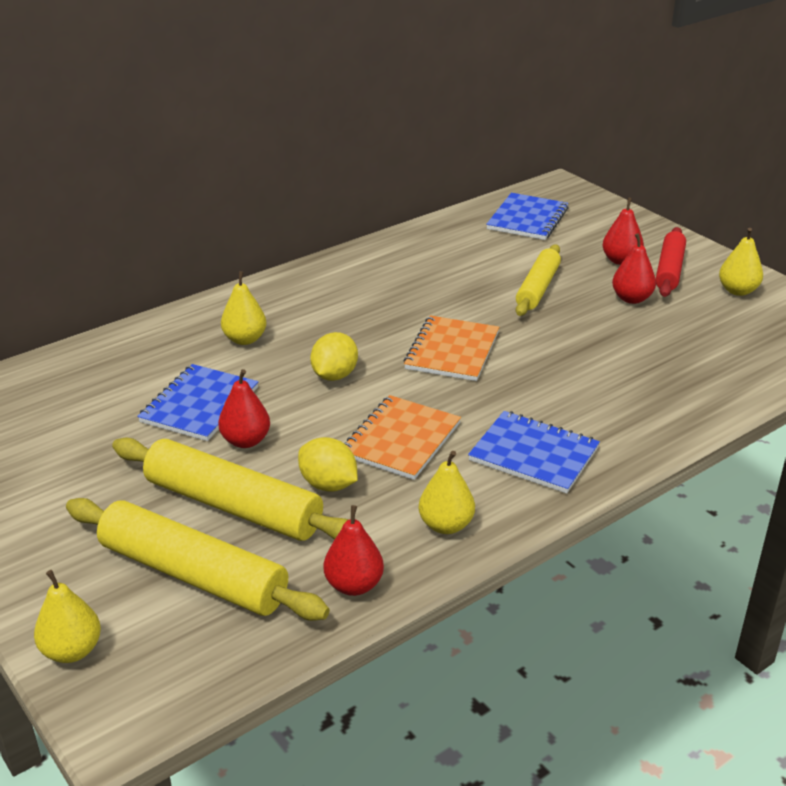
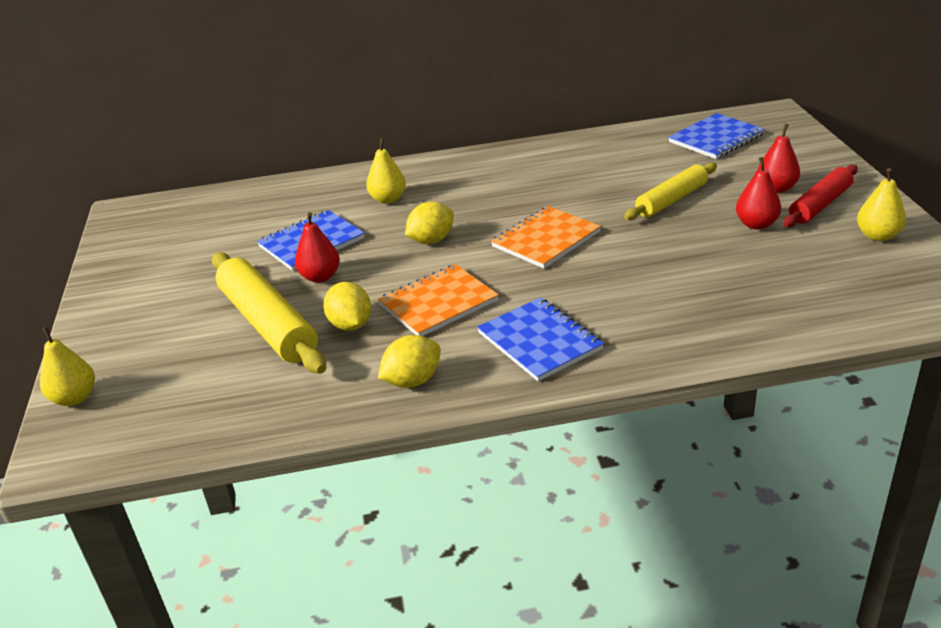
camera: 30 degrees right, 0 degrees up
yellow rolling pin [66,498,330,621] -> none
red pear [324,505,384,596] -> none
yellow pear [418,451,475,534] -> yellow lemon [378,335,441,388]

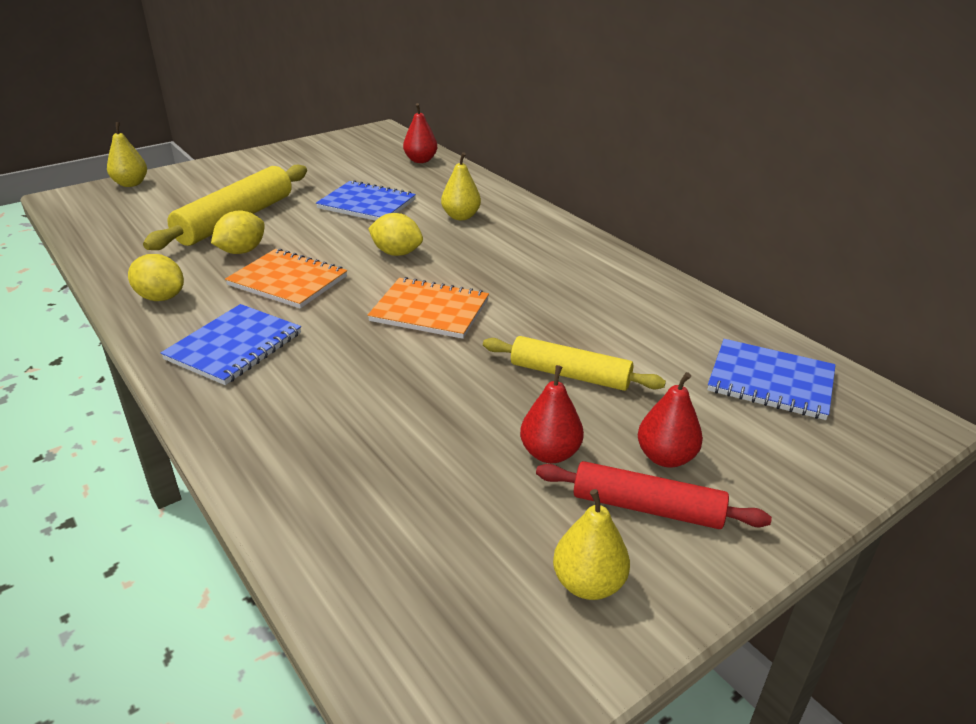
camera: 60 degrees right, 0 degrees up
red pear [295,212,340,283] -> red pear moved to [403,103,437,163]

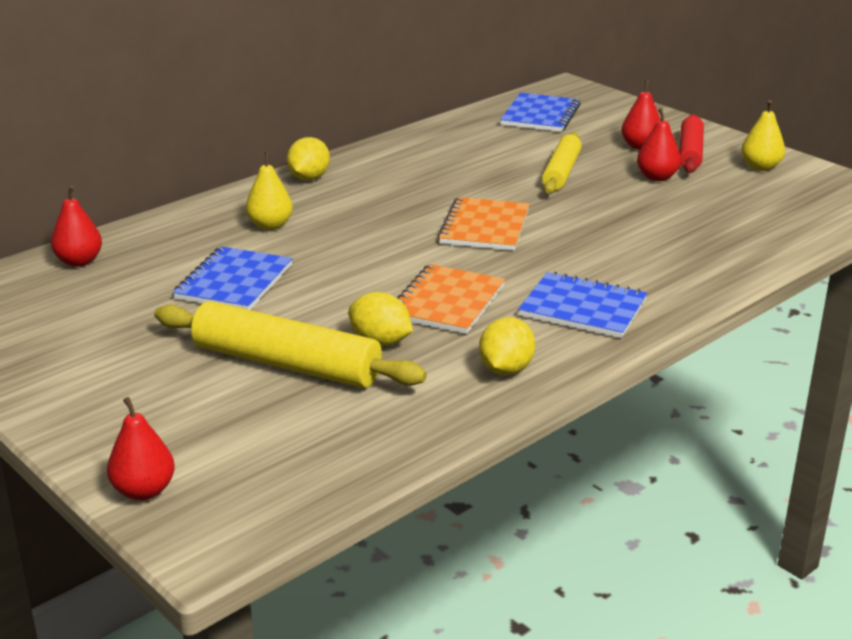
camera: 95 degrees left, 5 degrees down
yellow pear [107,122,147,187] -> red pear [107,397,175,500]
yellow lemon [368,213,423,256] -> yellow lemon moved to [287,137,330,180]

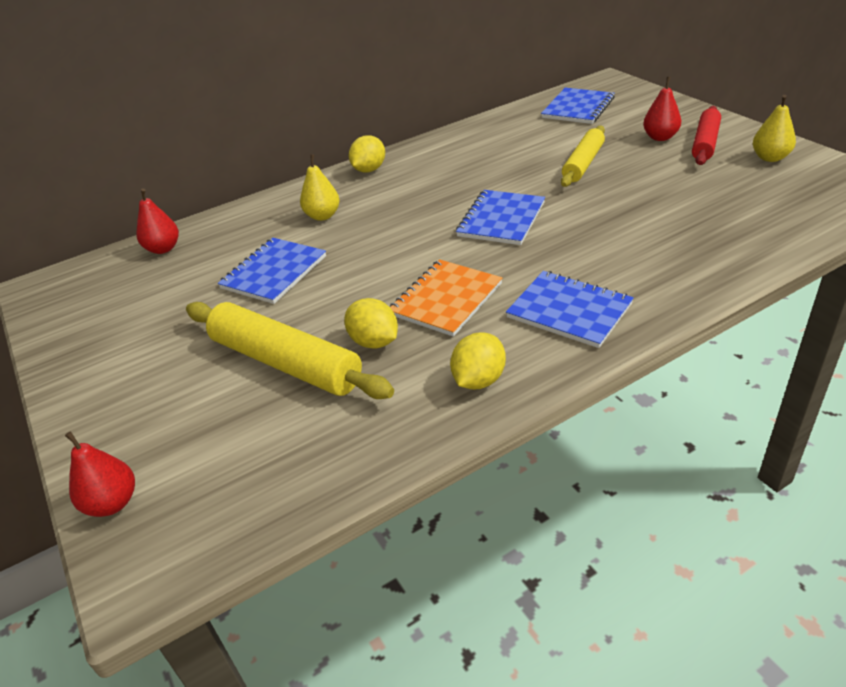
camera: 15 degrees right, 10 degrees up
orange notebook [438,197,530,251] -> blue notebook [456,190,545,245]
red pear [637,108,681,181] -> none

